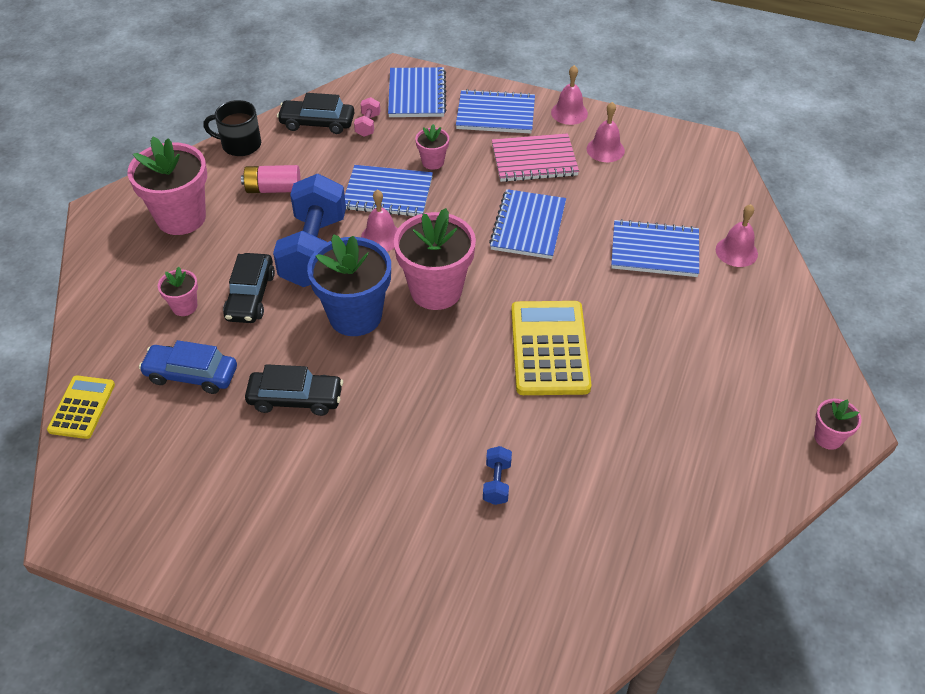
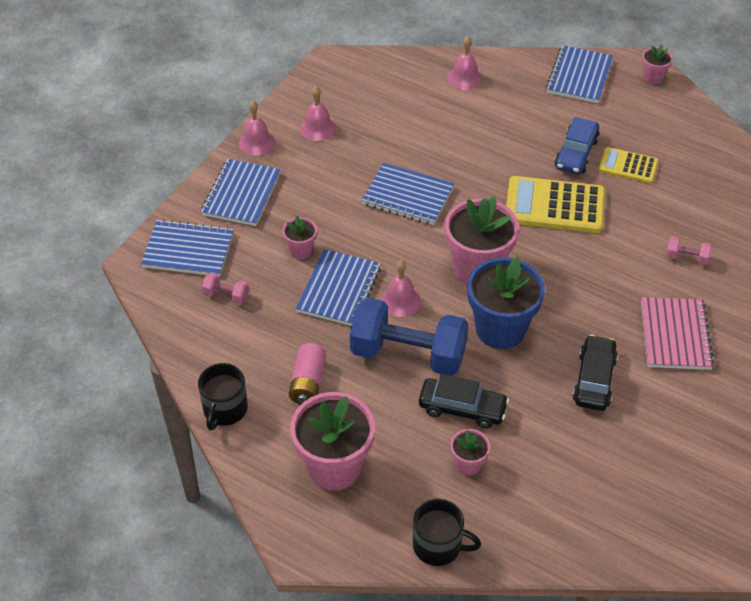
camera: 80 degrees left, 0 degrees up
yellow calculator [47,375,115,439] -> yellow calculator moved to [598,147,659,184]
blue car [139,340,237,394] -> blue car moved to [555,117,599,175]
black car [277,93,354,134] -> none
blue dumbbell [483,446,512,505] -> pink dumbbell [666,236,712,265]
pink notebook [492,133,579,182] -> pink notebook moved to [641,297,715,370]
blue notebook [611,219,699,277] -> blue notebook moved to [546,45,613,103]
none -> black mug [413,499,481,566]

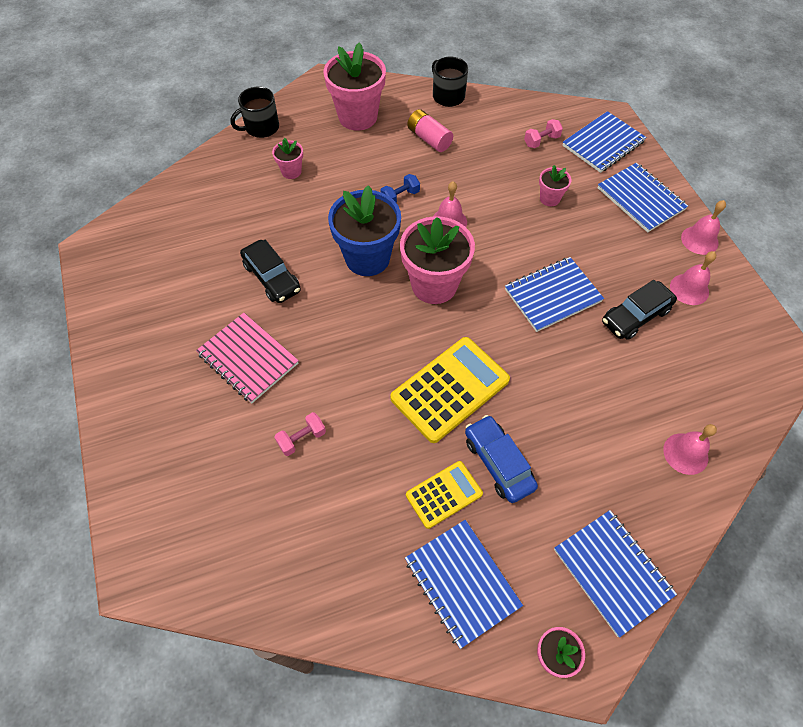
camera: 130 degrees right, 10 degrees up
blue notebook [296,249,381,326] -> blue notebook moved to [405,520,523,649]
blue dumbbell [350,298,469,376] -> blue dumbbell [380,174,420,203], size x0.41
black car [419,374,509,429] -> black car moved to [602,280,677,340]

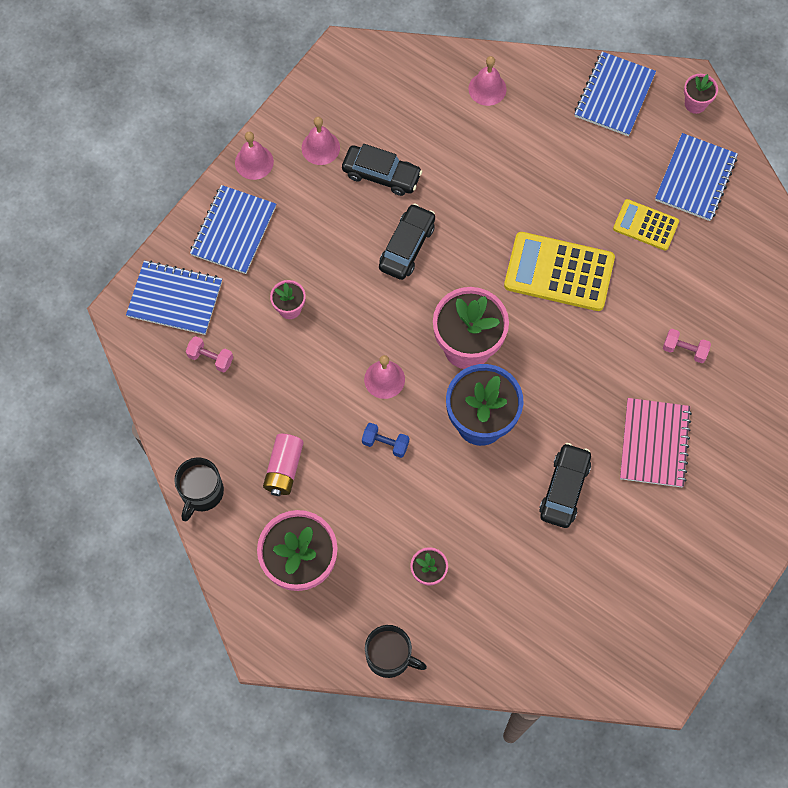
camera: 125 degrees left, 10 degrees up
blue car [465,415,538,503] -> none
blue notebook [505,257,604,332] -> black car [379,203,435,280]

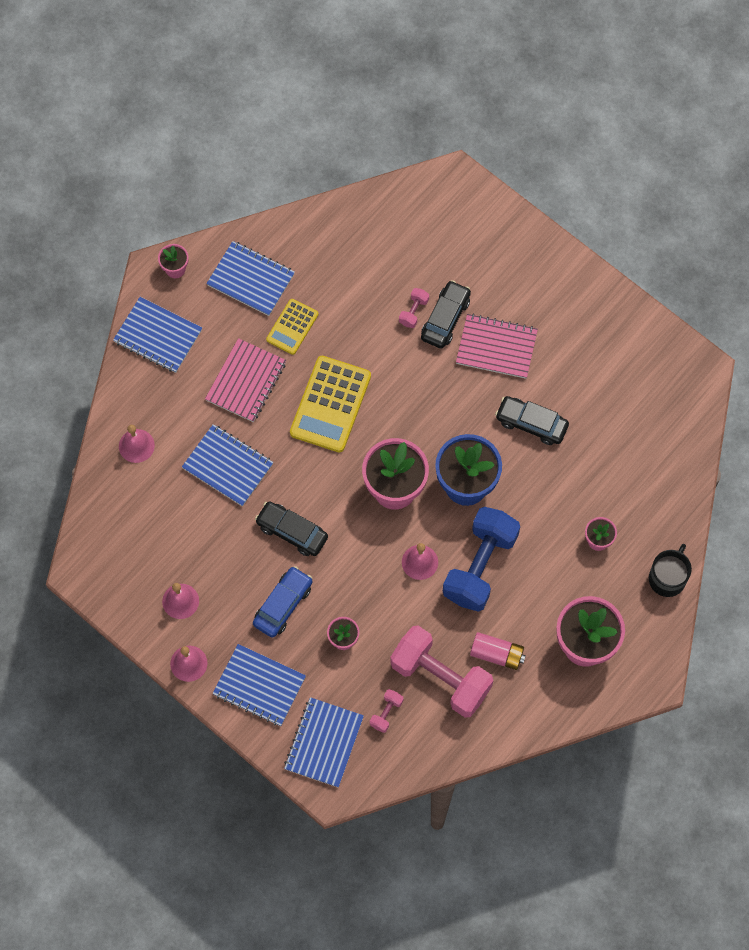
camera: 85 degrees left, 0 degrees up
black mug [174,457,224,521] -> none
black car [342,144,422,196] -> black car moved to [421,280,471,349]
blue dumbbell [362,423,409,458] -> blue dumbbell [443,507,520,612], size x2.45
none -> blue notebook [182,424,273,506]
none -> pink notebook [205,338,286,422]
none -> blue car [253,566,312,638]
none -> pink dumbbell [390,626,493,718]

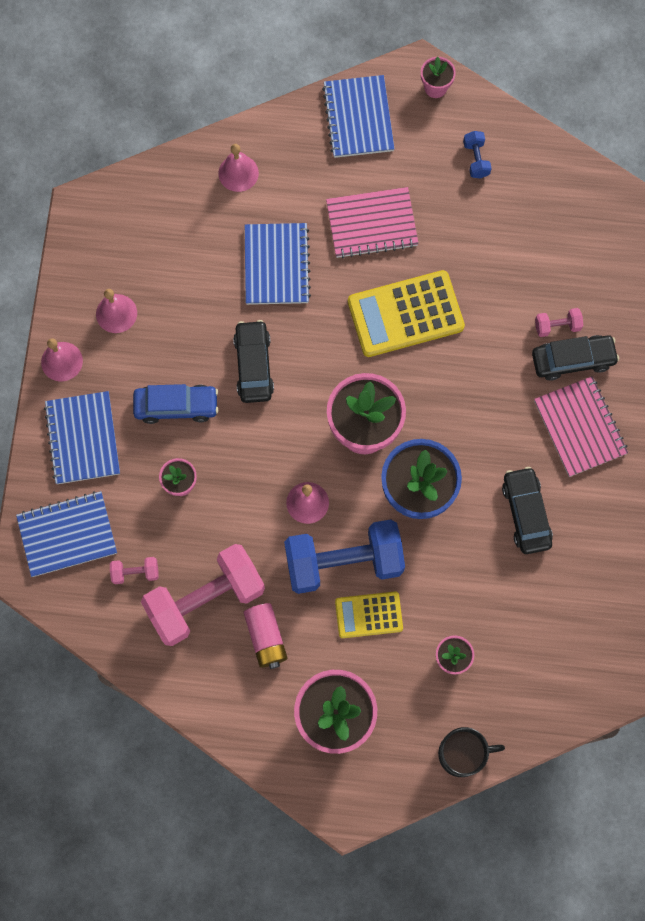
camera: 55 degrees right, 5 degrees up
blue notebook [206,241,295,316] -> blue dumbbell [463,131,492,178]
yellow calculator [266,299,318,355] -> yellow calculator moved to [335,592,403,638]
pink dumbbell [390,626,493,718] -> pink dumbbell turned 60 degrees clockwise [141,544,265,646]

